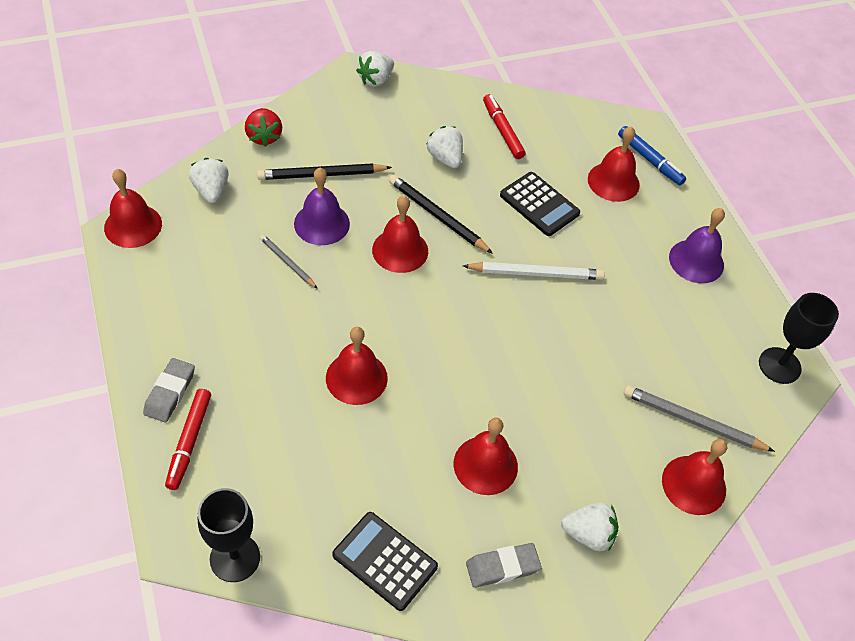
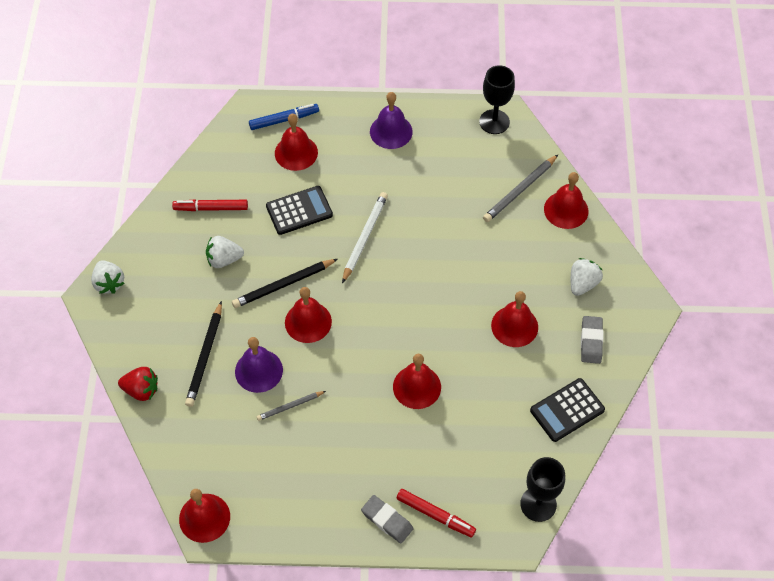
camera: 65 degrees left, 5 degrees up
white strawberry [189,158,229,203] -> none

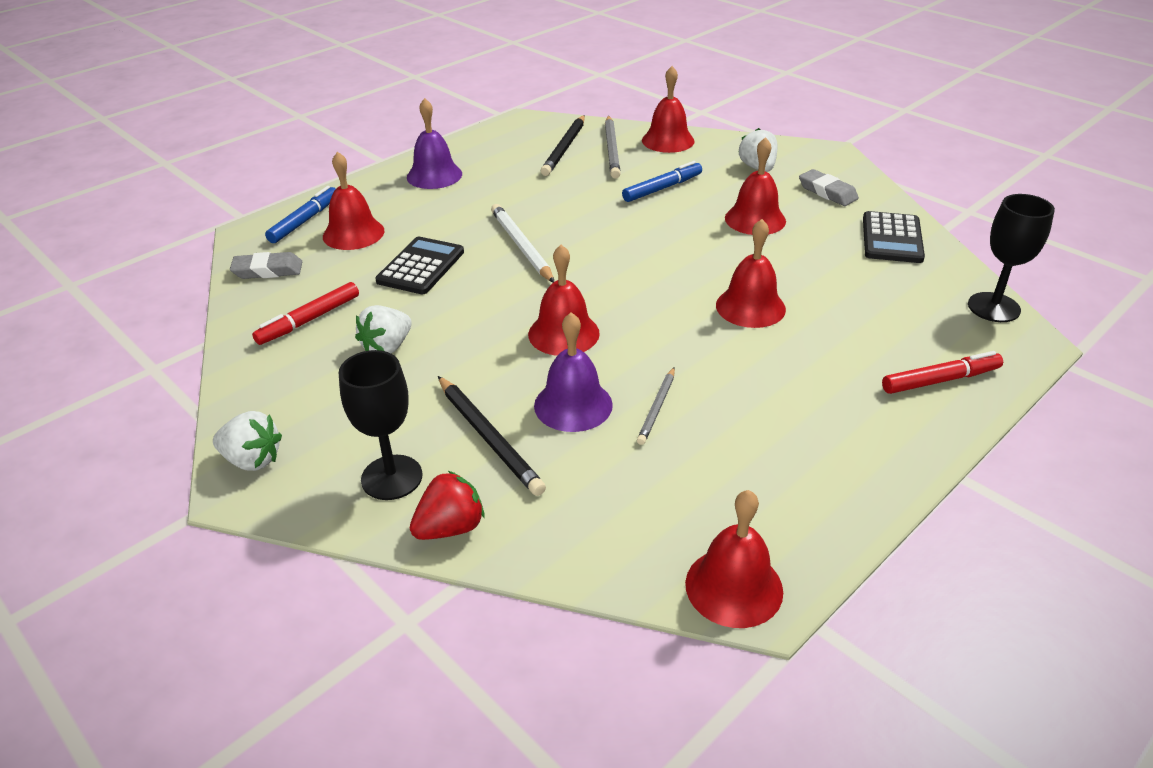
camera: 45 degrees left, 20 degrees down
black pencil [232,259,338,308] -> black pencil moved to [541,115,585,176]
grey eraser [361,495,414,543] -> grey eraser moved to [230,252,302,279]
black goblet [479,65,515,134] -> black goblet moved to [339,350,422,500]
none -> blue marker [622,161,702,202]

